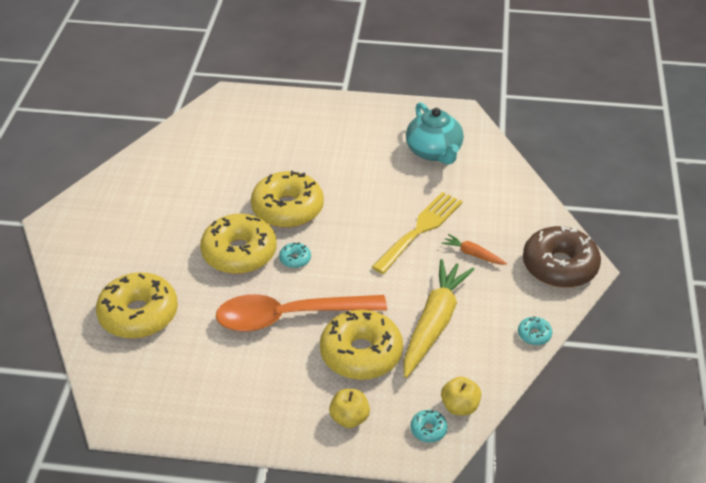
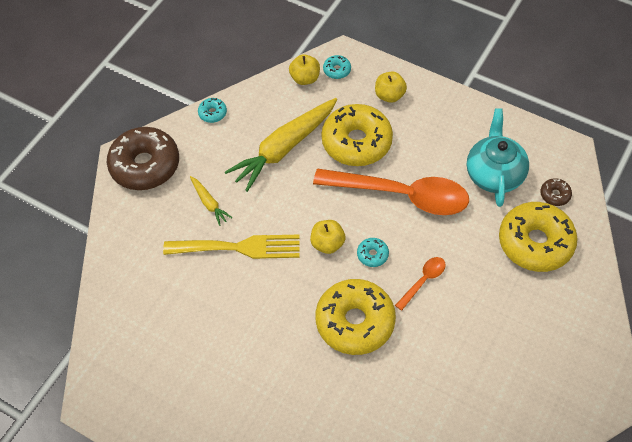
camera: 155 degrees left, 15 degrees up
yellow donut [200,214,277,274] -> orange spoon [395,257,445,311]
yellow fork [372,192,463,274] -> yellow fork turned 150 degrees counterclockwise [163,235,300,259]
turquoise teapot [406,102,464,165] -> turquoise teapot moved to [467,108,529,207]
orange carrot [441,234,507,265] -> yellow carrot [190,176,233,226]
none -> yellow apple [310,220,345,254]
none -> brown donut [540,178,572,206]

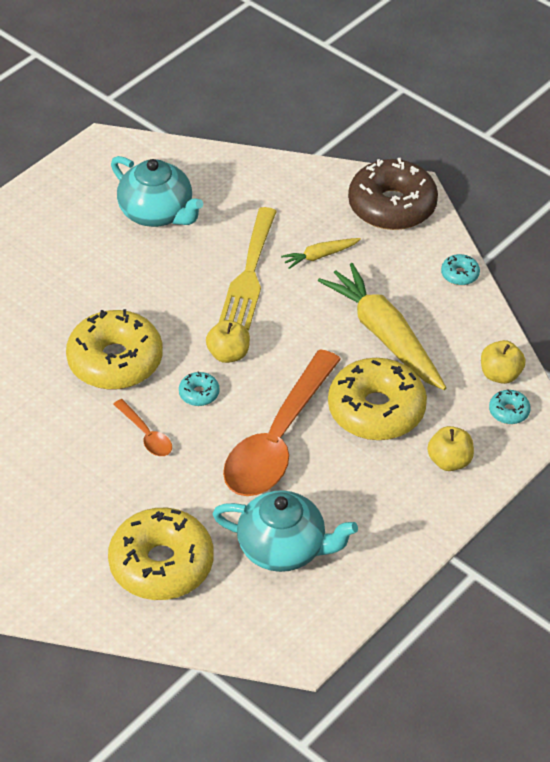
camera: 100 degrees right, 10 degrees down
brown donut [540,178,572,206] -> none
none -> turquoise teapot [111,156,203,227]

